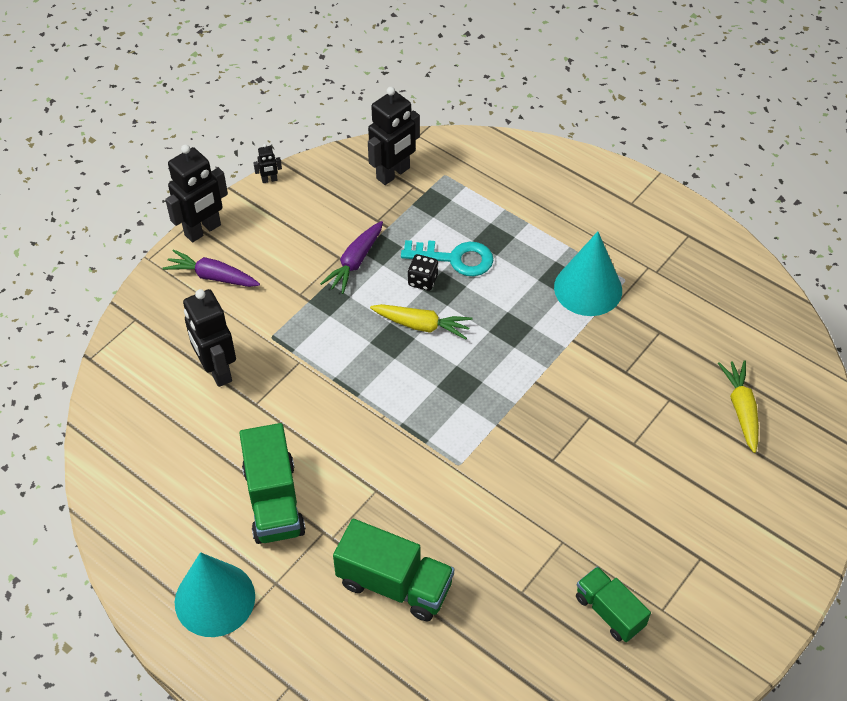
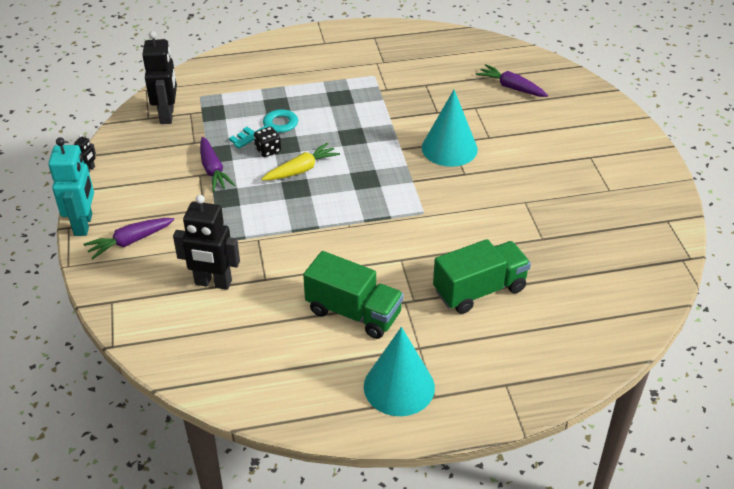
camera: 50 degrees left, 10 degrees down
black robot [165,145,228,242] -> turquoise robot [48,137,94,236]
turquoise cone [554,231,622,316] -> turquoise cone moved to [422,90,478,167]
green truck [576,566,651,642] -> none
yellow carrot [718,360,759,453] -> purple carrot [476,64,548,97]

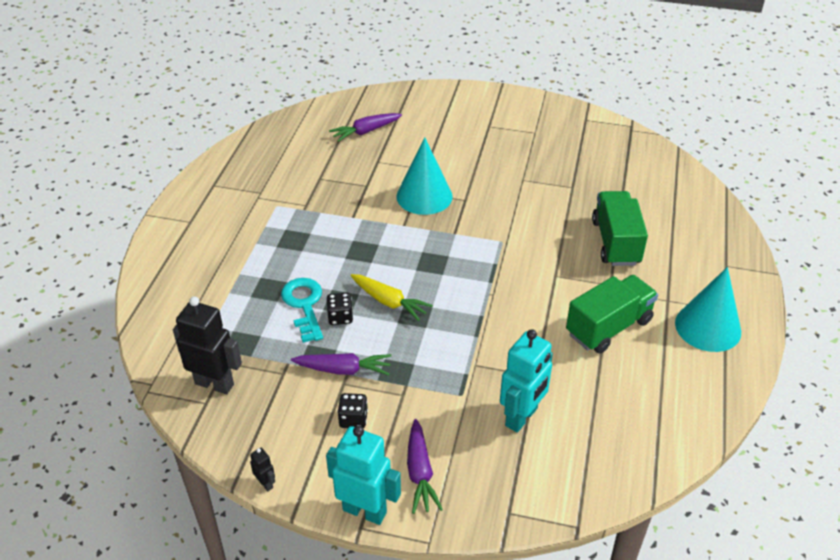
camera: 65 degrees left, 0 degrees up
black robot [173,195,240,290] -> turquoise robot [500,329,553,433]
yellow carrot [262,142,340,180] -> yellow carrot turned 135 degrees clockwise [351,274,433,321]
none -> black dice [338,393,368,428]

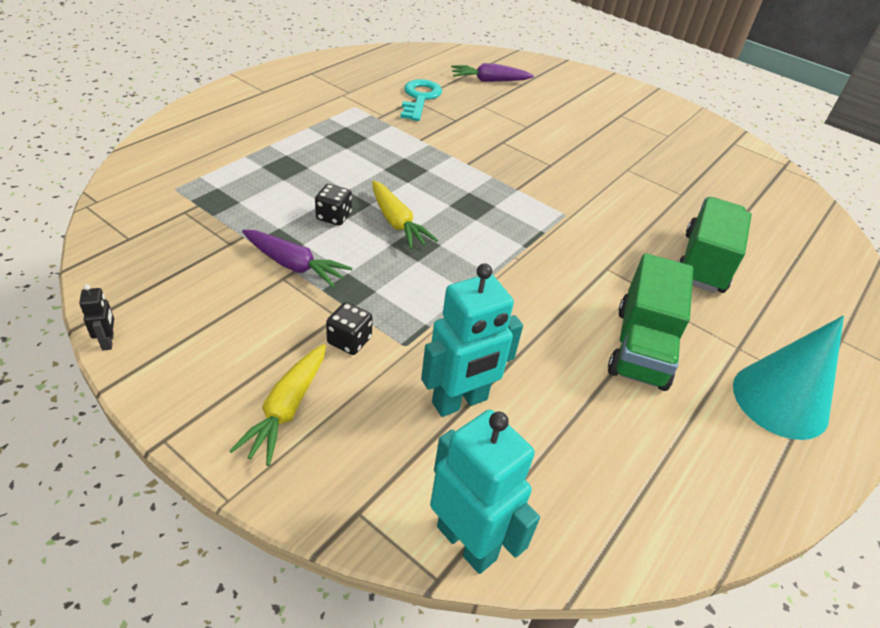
camera: 20 degrees right, 0 degrees up
black robot [173,296,242,394] -> none
turquoise key [281,278,323,343] -> turquoise key moved to [401,79,442,121]
turquoise robot [326,426,401,525] -> turquoise robot moved to [430,410,540,574]
black dice [338,393,368,428] -> black dice moved to [326,302,373,355]
turquoise cone [396,137,453,215] -> none
purple carrot [407,419,443,514] -> yellow carrot [229,344,326,466]
green truck [566,275,658,354] -> green truck turned 120 degrees clockwise [608,253,693,391]

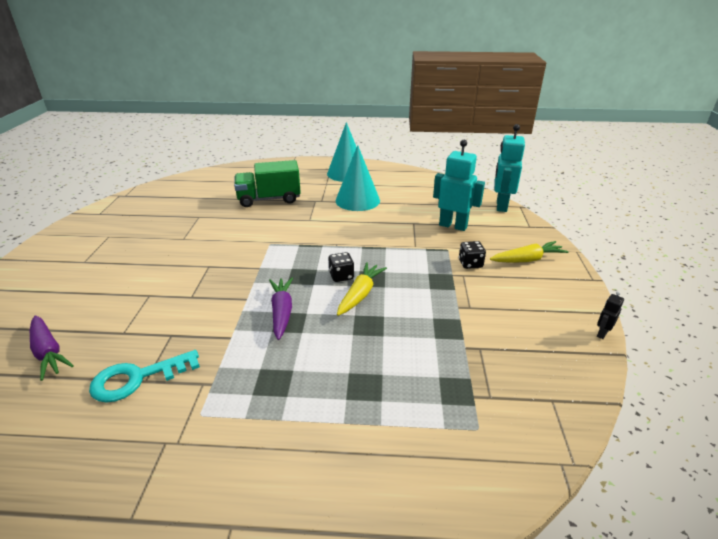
camera: 120 degrees left, 10 degrees down
purple carrot [242,230,352,288] -> purple carrot moved to [269,278,293,340]
black dice [315,184,352,226] -> black dice moved to [328,252,354,282]
green truck [608,253,693,391] -> turquoise cone [336,145,380,211]

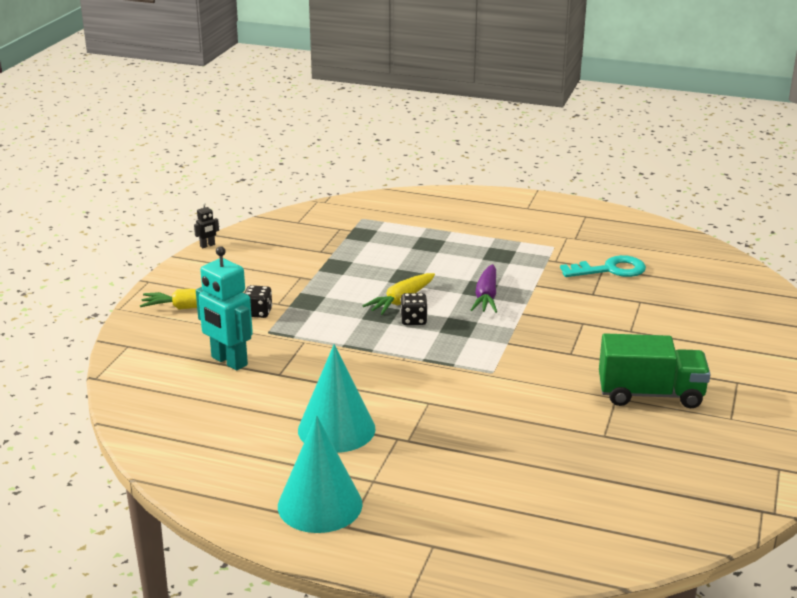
camera: 165 degrees left, 5 degrees down
purple carrot [30,316,74,381] -> none
green truck [234,160,301,207] -> green truck moved to [599,333,711,408]
turquoise robot [495,124,525,212] -> none

